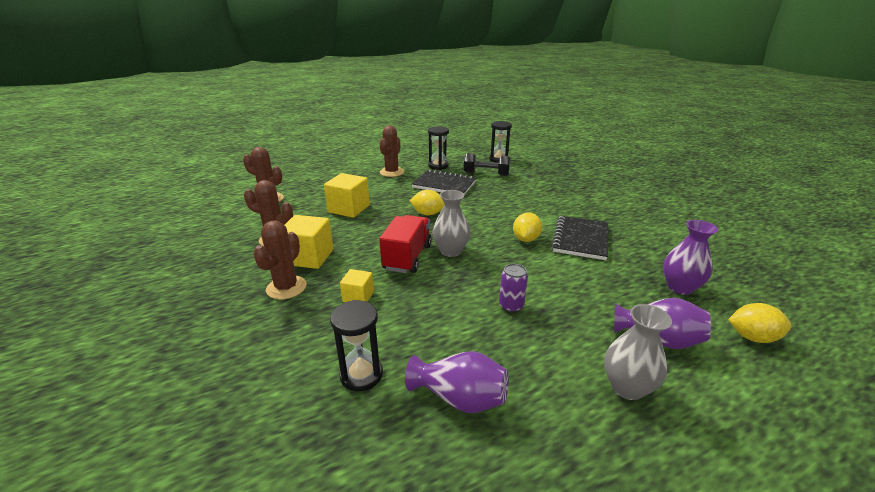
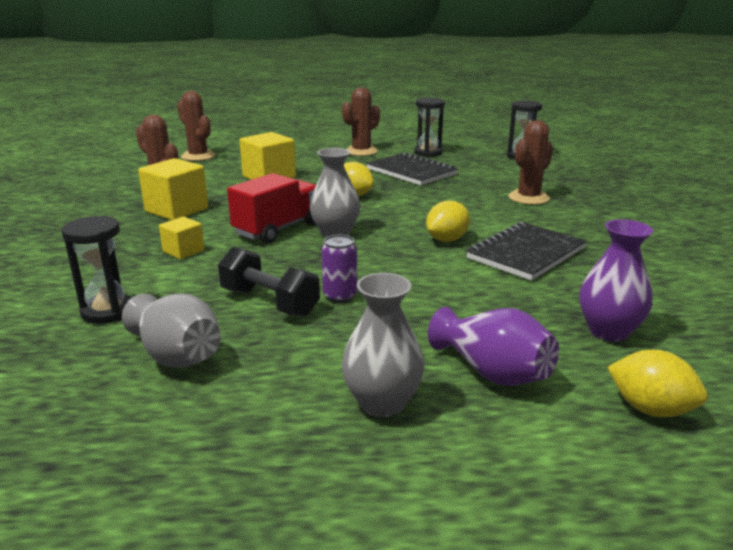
camera: 25 degrees right, 5 degrees down
brown cactus [253,221,307,300] -> brown cactus moved to [508,120,553,205]
purple vase [405,351,509,413] -> grey vase [122,293,221,368]
black dumbbell [464,153,510,176] -> black dumbbell moved to [218,247,320,317]

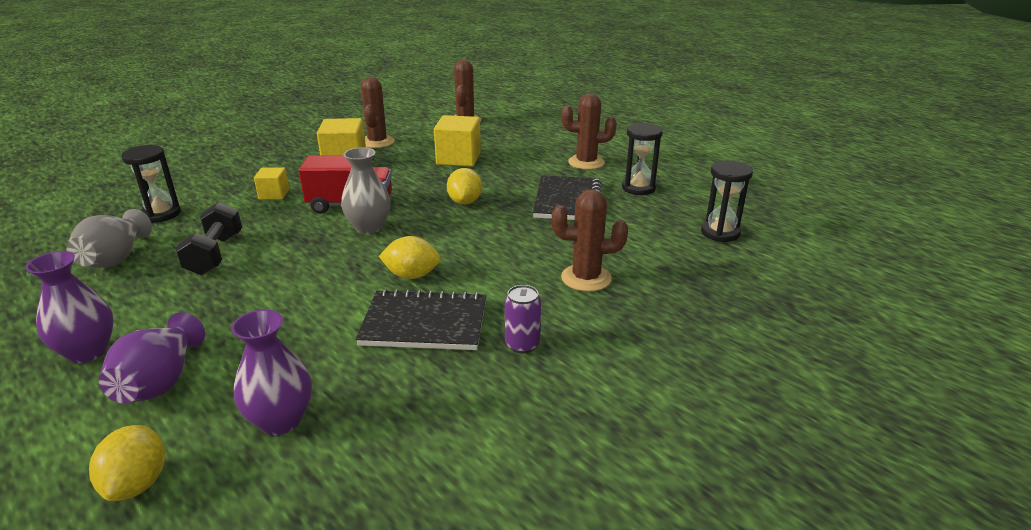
camera: 50 degrees right, 5 degrees up
purple can [321,235,357,303] -> purple can moved to [505,285,541,354]
grey vase [341,273,424,417] -> purple vase [25,251,114,363]

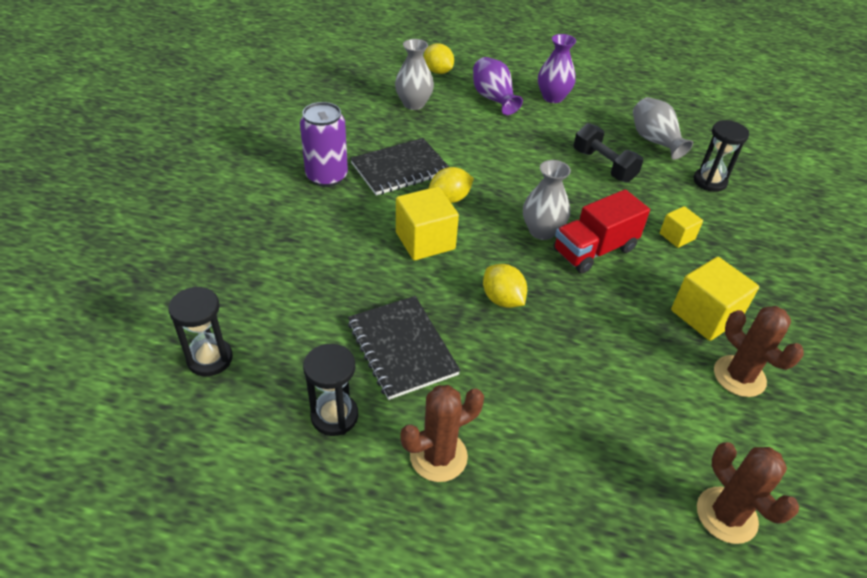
camera: 145 degrees right, 15 degrees up
purple vase [231,309,312,435] -> grey vase [395,39,434,110]
yellow cube [434,115,481,167] -> yellow cube moved to [396,187,459,261]
purple can [505,285,541,354] -> purple can [300,102,348,187], size x1.72
brown cactus [552,189,628,292] -> none

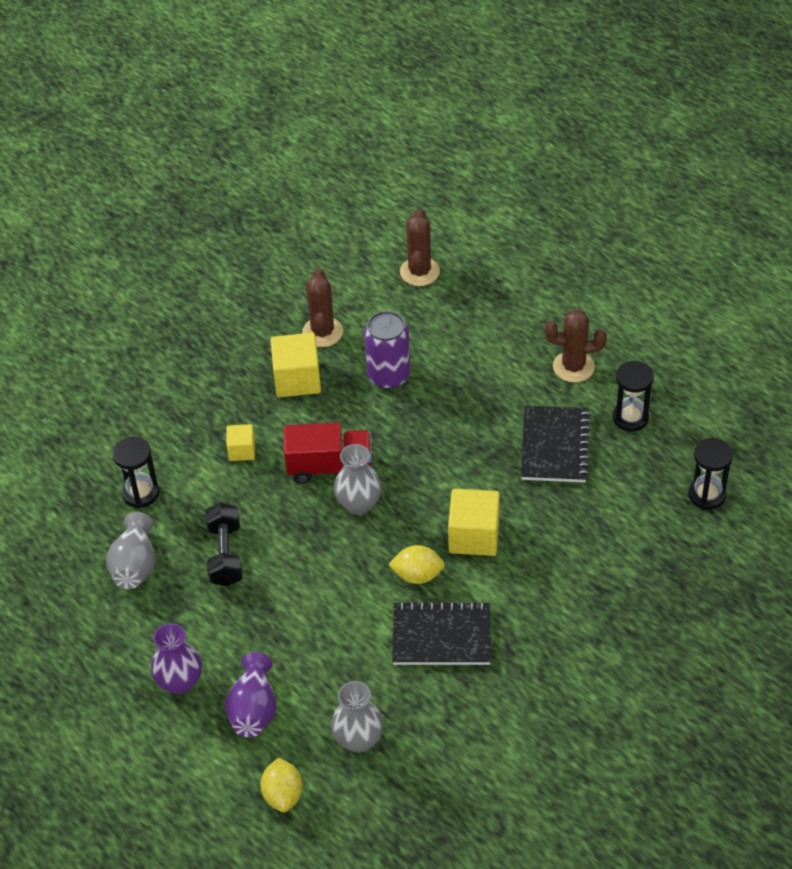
camera: 145 degrees left, 5 degrees up
purple can [300,102,348,187] -> purple can moved to [364,311,410,389]
yellow lemon [483,264,527,308] -> none

